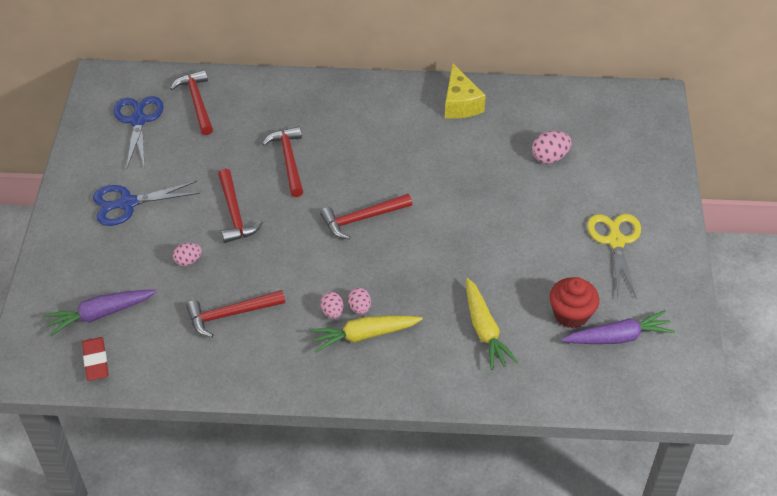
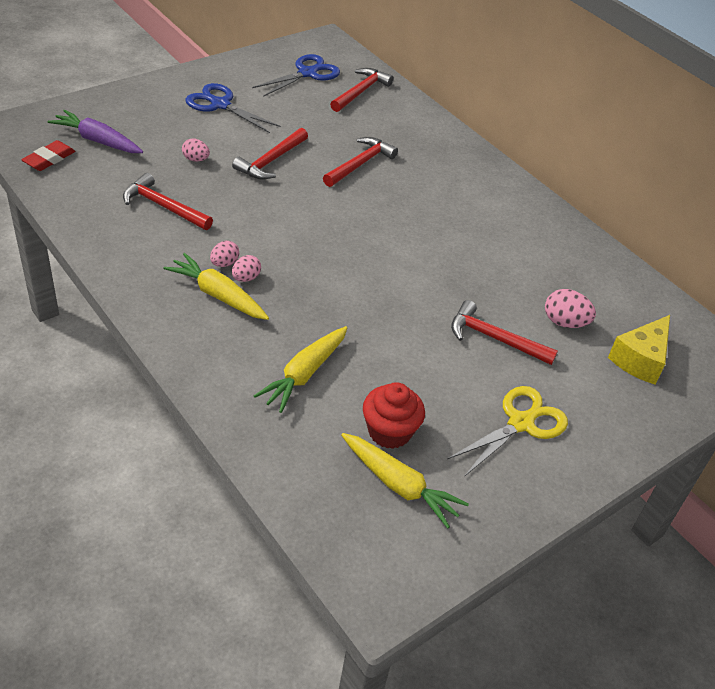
camera: 45 degrees right, 5 degrees down
red hammer [320,193,412,240] -> red hammer moved to [451,300,558,365]
yellow cheese [445,63,486,119] -> yellow cheese moved to [608,315,670,384]
purple carrot [561,310,675,344] -> yellow carrot [341,433,469,528]

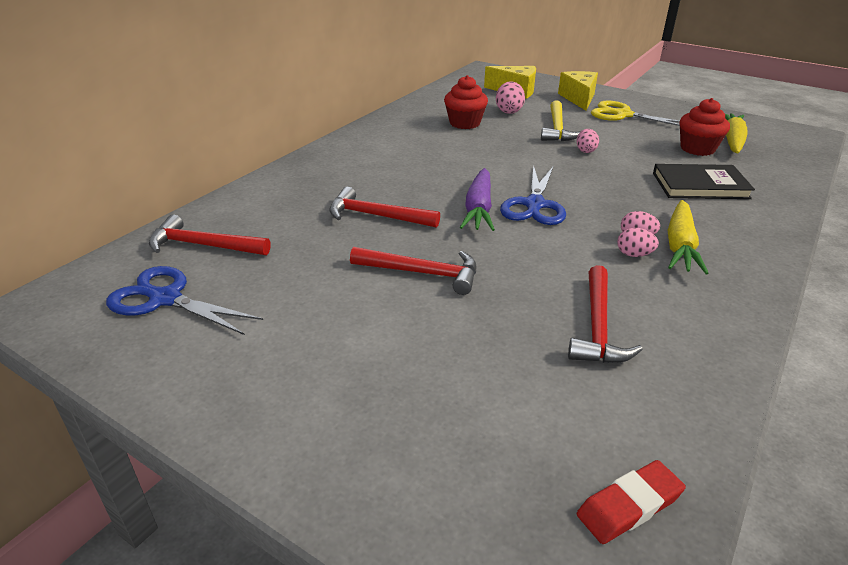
camera: 105 degrees left, 10 degrees down
red eraser [21,140,75,171] -> red eraser turned 45 degrees counterclockwise [577,460,686,544]
purple carrot [47,110,143,153] -> purple carrot moved to [460,168,495,231]
pink egg [182,139,210,162] -> pink egg moved to [577,129,599,153]
blue scissors [185,83,281,133] -> blue scissors moved to [500,165,566,225]
yellow carrot [254,326,347,413] -> black book [653,164,755,199]
red hammer [451,300,558,365] -> yellow hammer [541,100,581,141]
none -> red cupcake [444,75,488,129]
none -> yellow cheese [558,71,598,111]

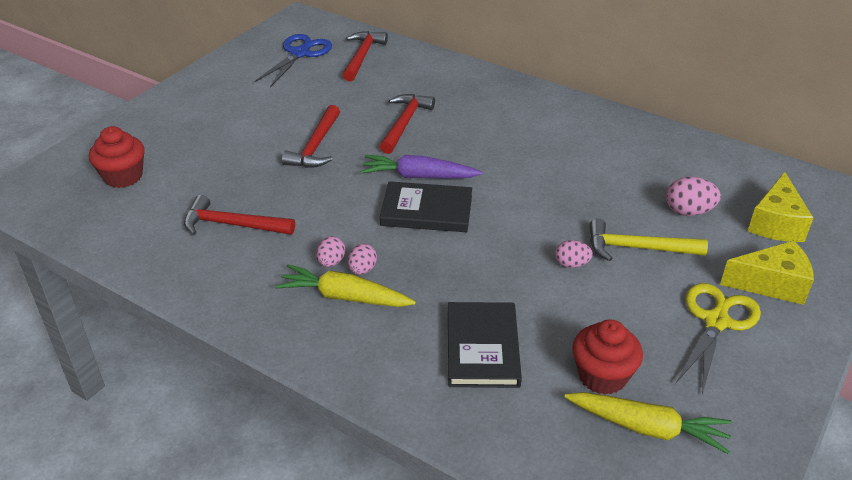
camera: 90 degrees right, 5 degrees up
red cupcake [444,75,488,129] -> red cupcake moved to [89,126,145,188]
blue scissors [500,165,566,225] -> black book [380,181,472,232]
red eraser [577,460,686,544] -> none

